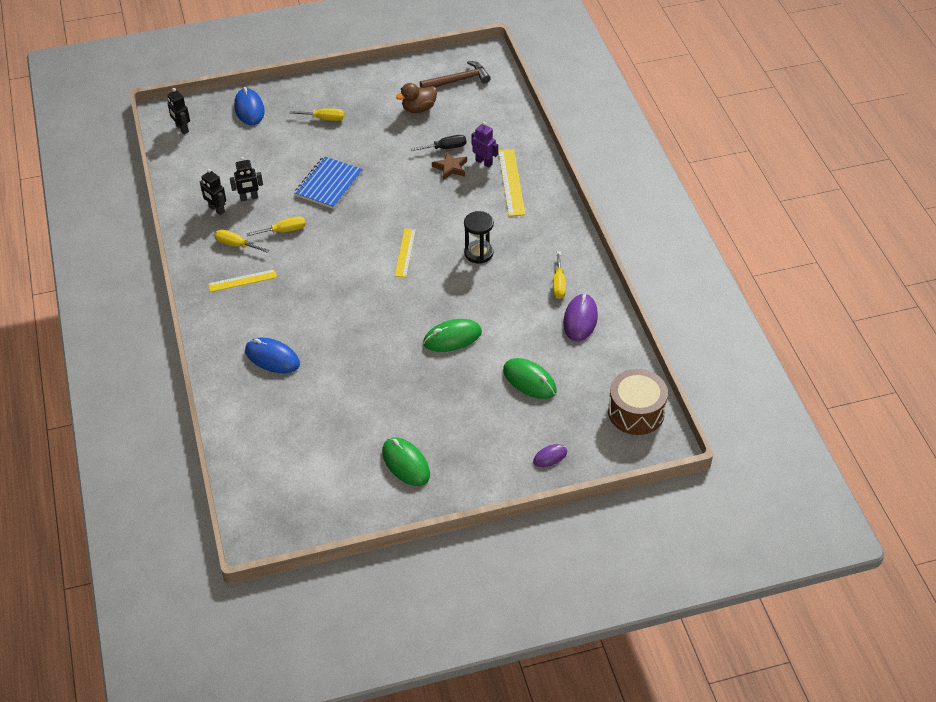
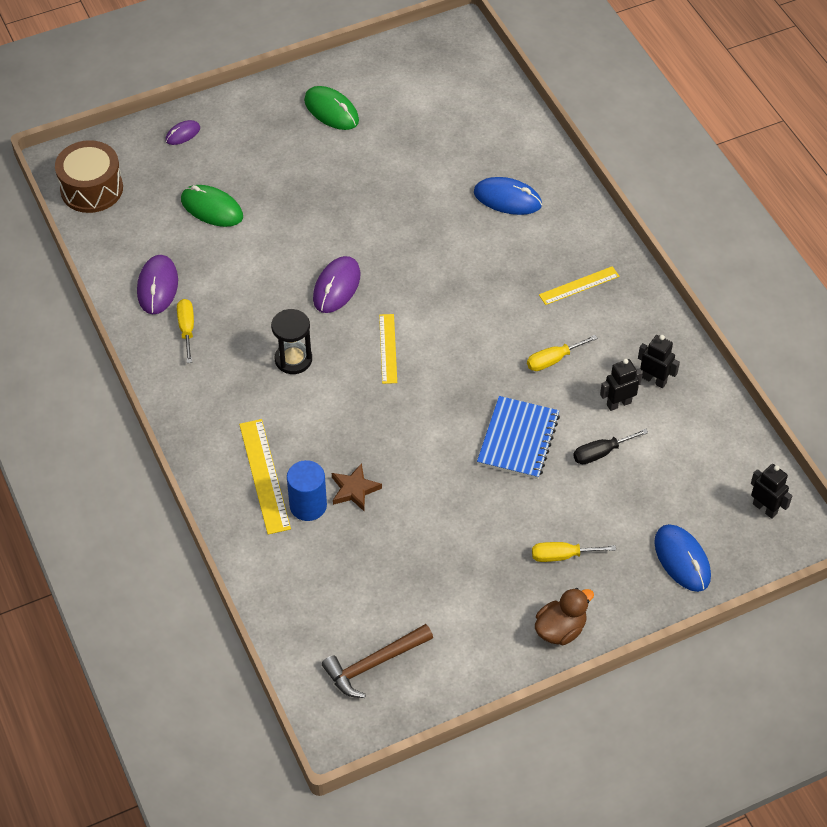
camera: 170 degrees right, 5 degrees up
yellow screwdriver [214,229,269,253] -> none
brown duck [396,83,437,113] -> brown duck moved to [535,588,594,645]
black screwdriver [411,135,466,151] -> black screwdriver moved to [573,429,649,464]
green mouse [423,319,482,352] -> none
purple robot [472,122,498,168] -> blue cylinder [287,460,327,521]
none -> purple mouse [313,256,360,313]

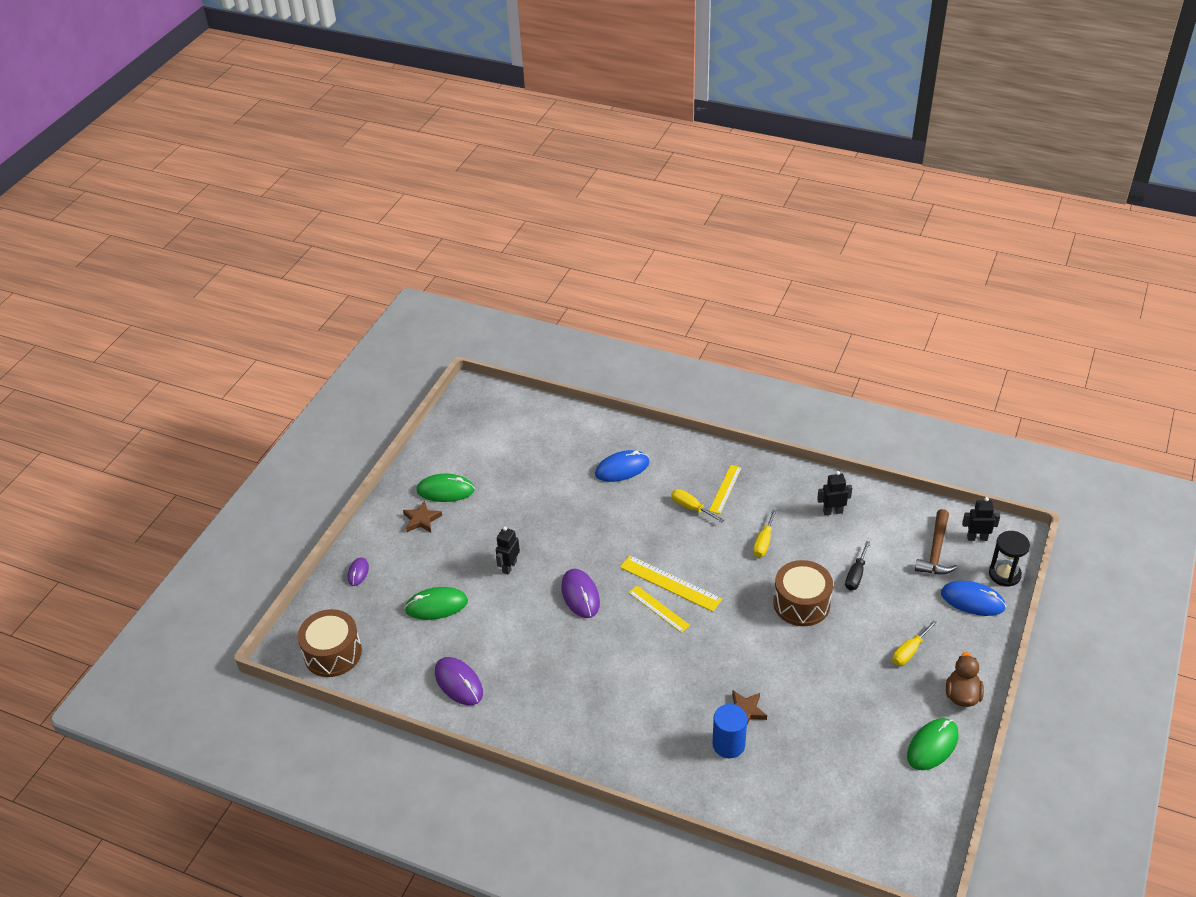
camera: 40 degrees left, 10 degrees down
yellow screwdriver [177,299,194,363] -> yellow screwdriver moved to [671,489,724,522]
yellow ruler [239,419,291,534] -> yellow ruler moved to [620,555,722,612]
black hourglass [271,309,312,374] -> black hourglass moved to [989,531,1030,587]
brown hammer [322,624,433,698] -> brown hammer moved to [915,509,958,575]
blue notebook [477,396,560,479] -> brown drum [773,560,833,626]
black robot [600,359,642,411] -> black robot moved to [496,526,520,575]
none -> brown star [403,500,442,532]
none -> green mouse [907,718,959,770]

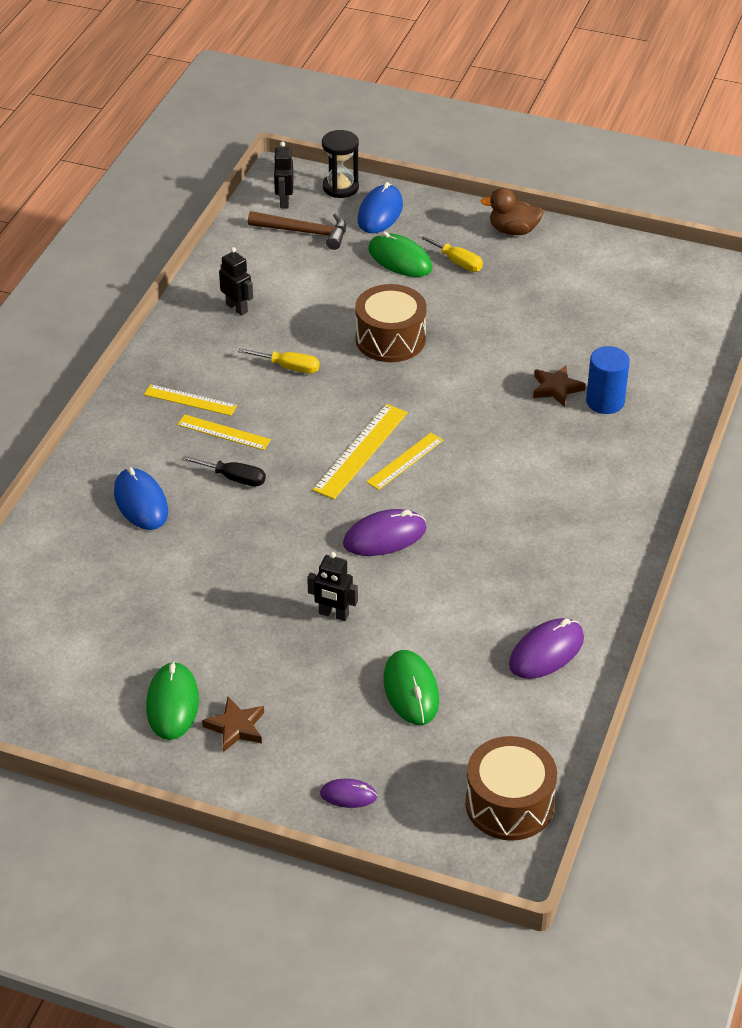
camera: 95 degrees left, 0 degrees up
yellow screwdriver [671,489,724,522] -> yellow ruler [177,415,271,450]
black robot [817,471,852,516] -> black robot turned 150 degrees clockwise [219,247,253,316]
black screwdriver [845,541,870,590] -> black screwdriver moved to [181,455,266,487]
green mouse [907,718,959,770] -> green mouse moved to [368,231,432,277]

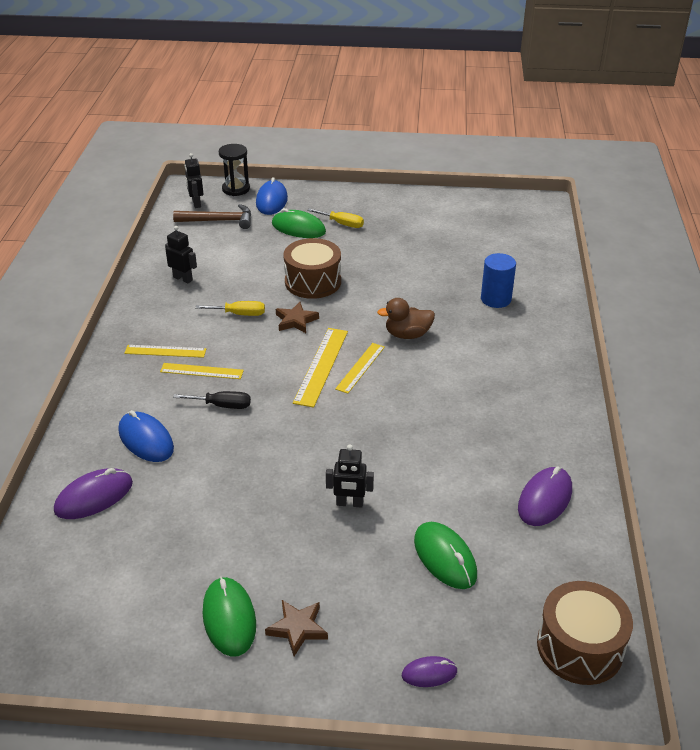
camera: 15 degrees left, 5 degrees down
purple mouse [343,509,427,556] -> purple mouse moved to [54,468,133,519]
brown duck [481,188,544,235] -> brown duck moved to [377,298,435,339]
brown star [533,365,586,407] -> brown star moved to [276,302,319,333]

